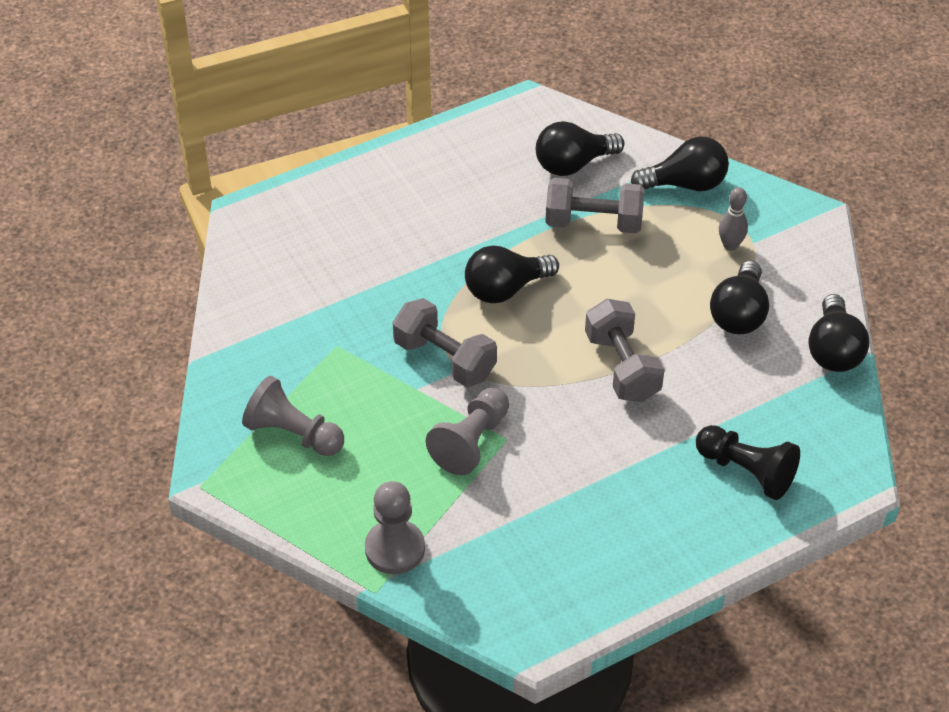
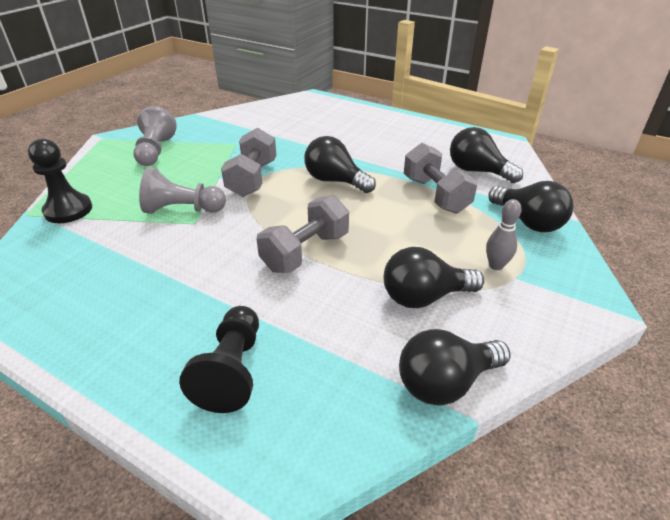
camera: 60 degrees right, 10 degrees down
grey pawn [365,481,425,574] -> black pawn [28,139,92,223]

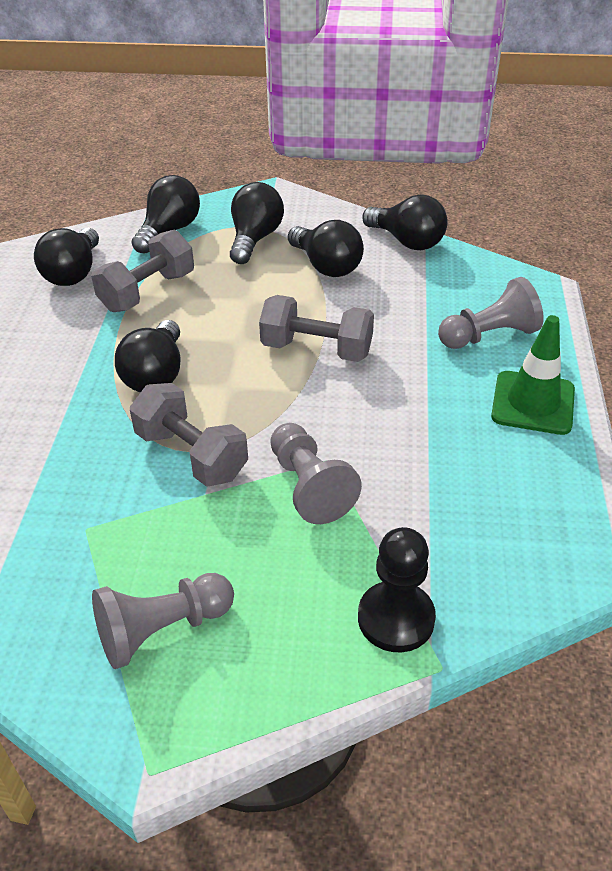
camera: 115 degrees left, 5 degrees up
black pawn [179,306,259,413] -> grey pawn [438,277,544,349]
grey dumbbell [221,128,276,197] -> grey dumbbell turned 60 degrees clockwise [130,383,248,487]
grey bowling pin [486,199,522,270] -> black light bulb [230,182,284,264]
none -> green traffic cone [491,315,575,435]

